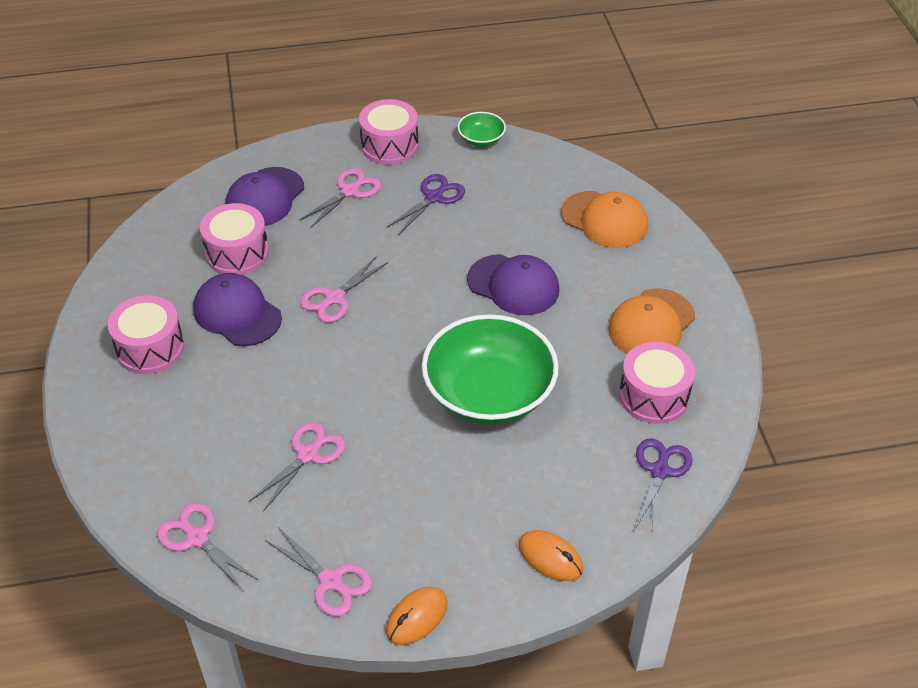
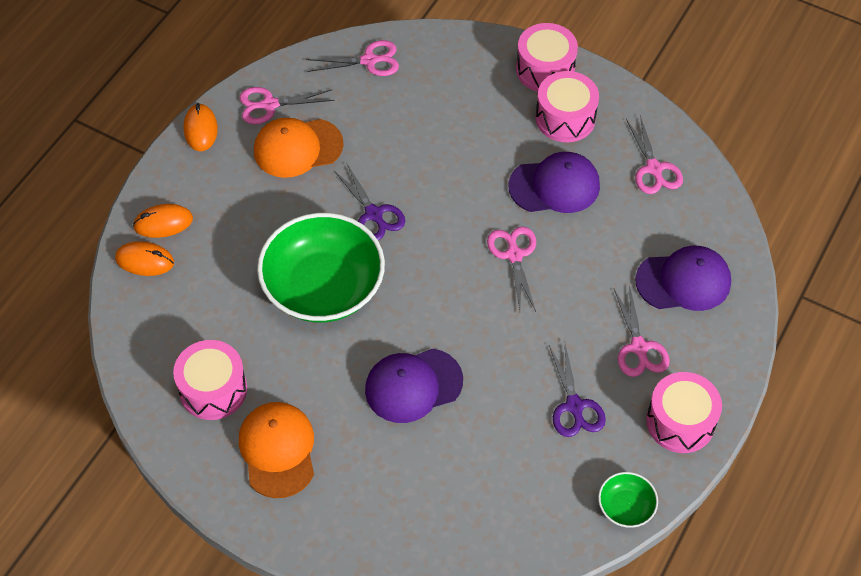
camera: 130 degrees right, 10 degrees up
pink drum [200,203,269,275] -> pink drum moved to [516,23,578,92]
purple cap [226,167,304,226] -> purple cap turned 105 degrees clockwise [635,246,731,311]
pink scissors [249,422,345,511] -> pink scissors moved to [626,115,683,194]
orange cap [561,191,648,248] -> orange cap moved to [254,118,344,178]
purple scissors [635,438,692,536] -> purple scissors moved to [334,164,405,240]
none -> orange mouse [115,241,174,276]

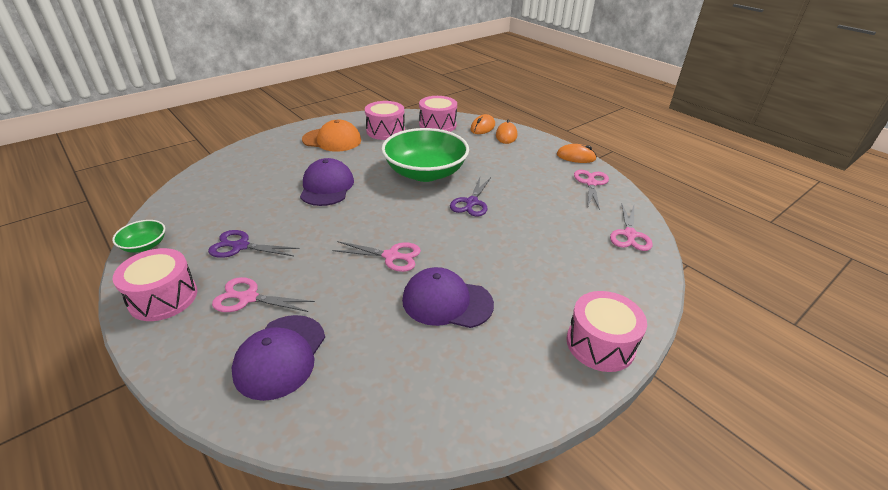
camera: 110 degrees right, 20 degrees down
orange cap [254,118,344,178] -> none
purple scissors [334,164,405,240] -> purple scissors turned 60 degrees counterclockwise [450,177,491,217]
purple cap [509,152,600,213] -> purple cap turned 90 degrees clockwise [402,267,494,328]
pink drum [536,71,599,142] -> pink drum moved to [419,96,457,132]
pink scissors [626,115,683,194] -> none

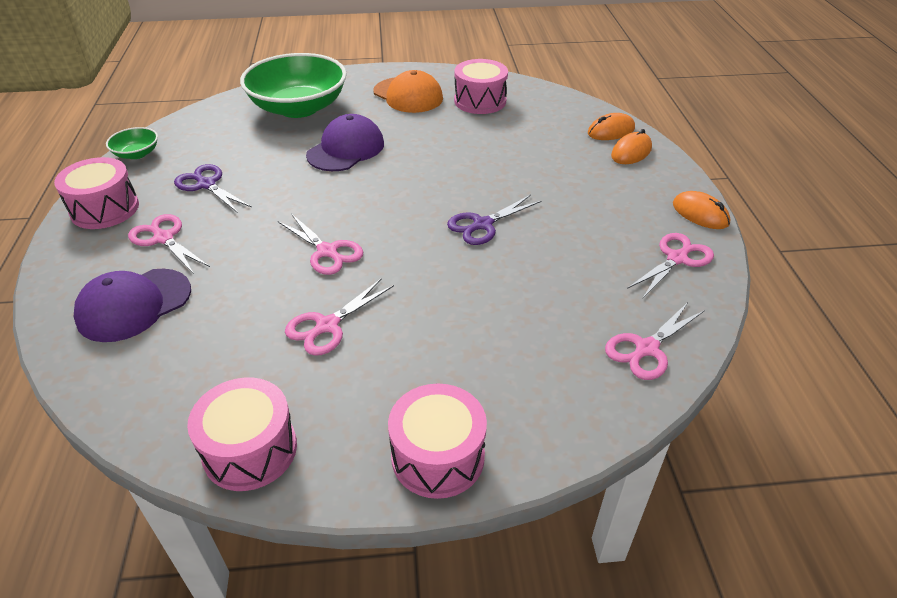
camera: 35 degrees right, 5 degrees up
green bowl [381,128,469,182] -> green bowl moved to [240,53,347,118]
purple cap [402,267,494,328] -> pink scissors [285,278,394,356]
pink drum [419,96,457,132] -> pink drum moved to [187,378,297,491]

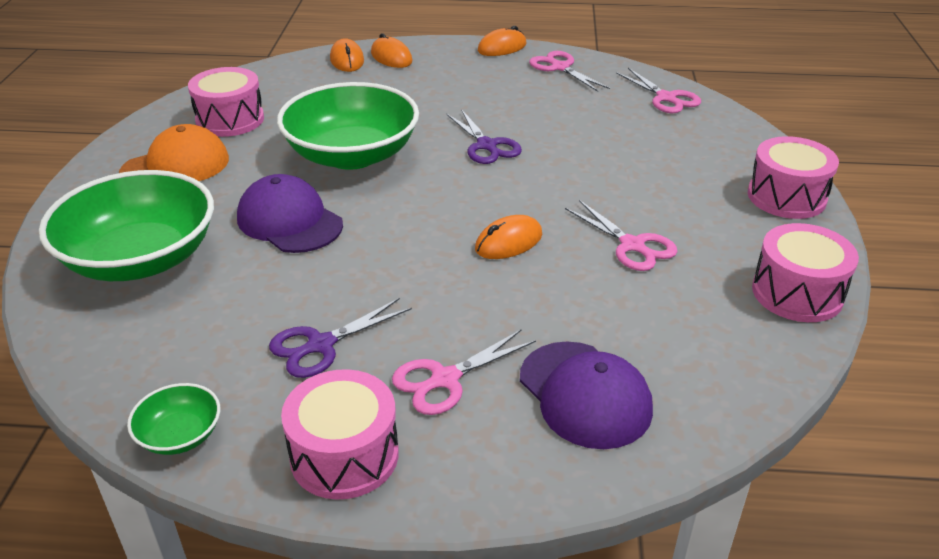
camera: 80 degrees left, 5 degrees down
pink scissors [278,214,363,275] -> orange mouse [475,215,542,259]
none -> green bowl [277,82,419,170]

